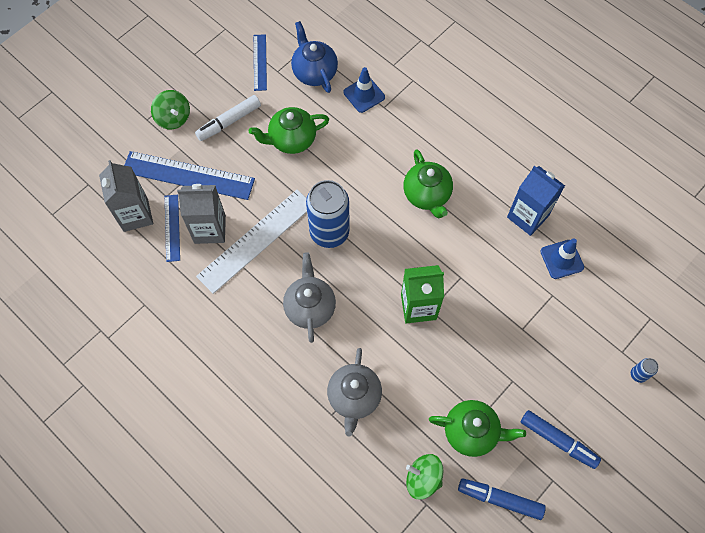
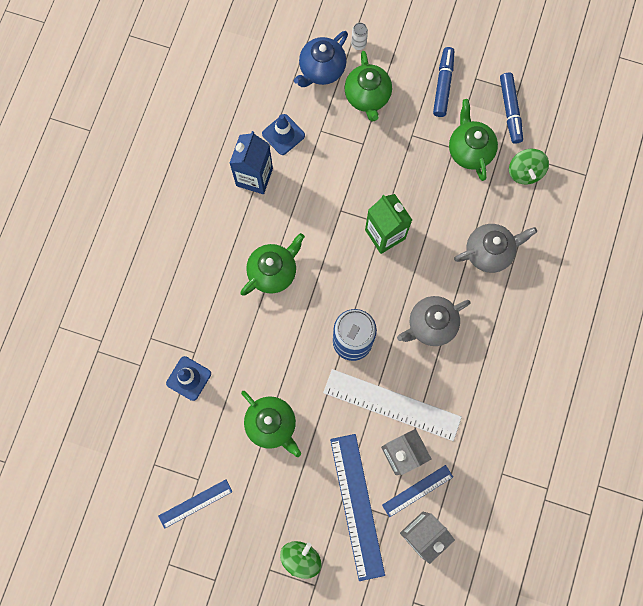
camera: 115 degrees left, 10 degrees up
white marker [195,95,261,141] -> none
blue teapot [291,21,338,93] -> blue teapot moved to [294,31,348,87]
blue can [631,358,659,383] -> white can [351,23,368,50]
none -> green teapot [345,51,392,121]

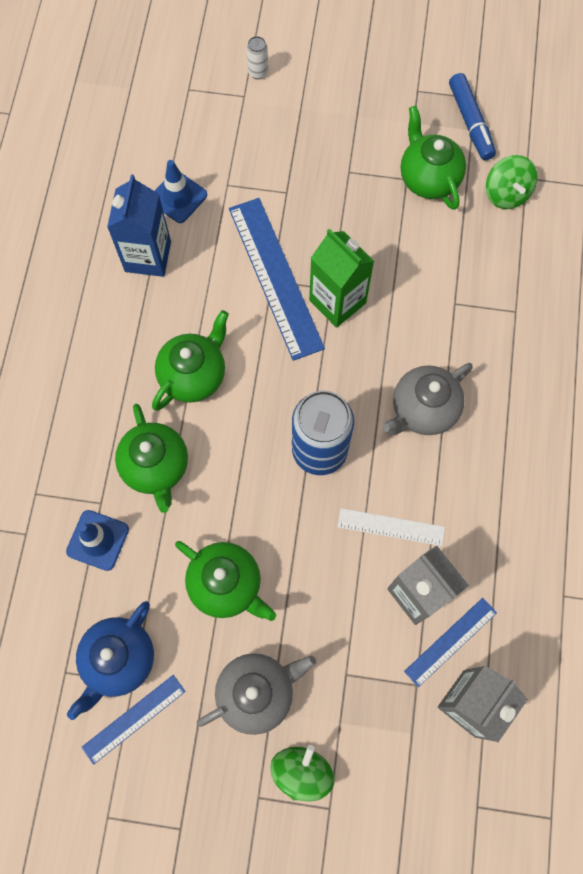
camera: 10 degrees left, 5 degrees down
blue teapot [294,31,348,87] -> blue teapot moved to [67,601,154,720]
white ruler [323,369,462,441] -> white ruler [337,508,445,546], size x0.54
blue ruler [330,434,385,581] -> blue ruler moved to [229,198,325,361]
green teapot [345,51,392,121] -> green teapot moved to [115,404,188,513]
blue marker [433,47,454,117] -> none
grey teapot [454,224,537,273] -> grey teapot moved to [197,653,316,735]

